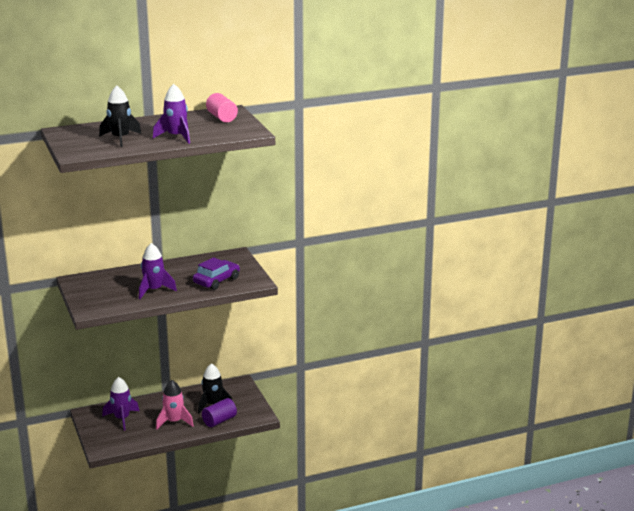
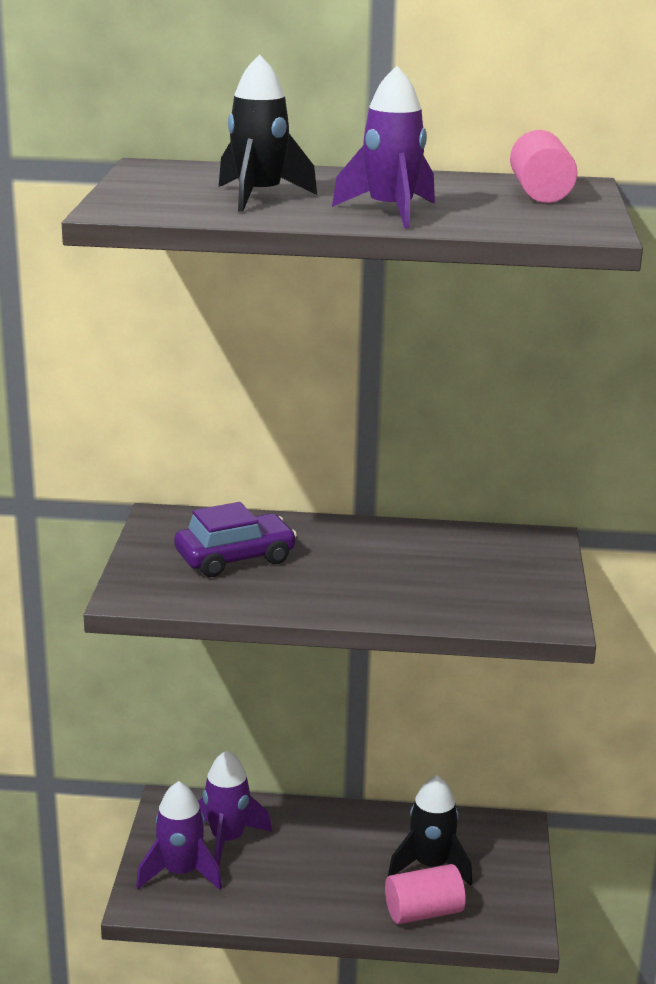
camera: 25 degrees right, 0 degrees up
purple rocket [139,243,177,299] -> purple rocket moved to [136,781,222,890]
pink rocket [156,380,194,430] -> none
purple car [193,257,240,290] -> purple car moved to [174,502,297,577]
purple cylinder [202,398,237,427] -> pink cylinder [385,864,466,924]

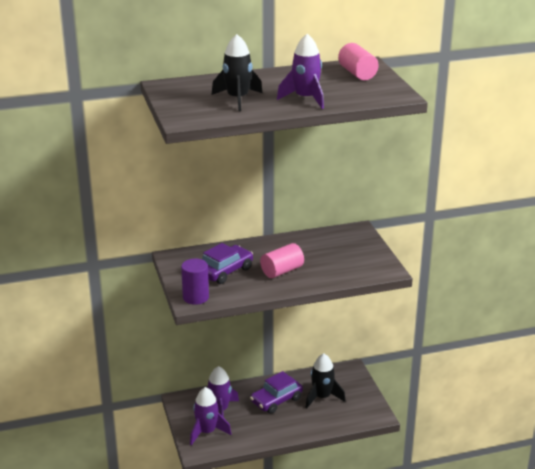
camera: 20 degrees left, 5 degrees up
pink cylinder [385,864,466,924] -> pink cylinder moved to [260,243,304,278]
none -> purple cylinder [181,259,209,305]
none -> purple car [250,371,303,414]

